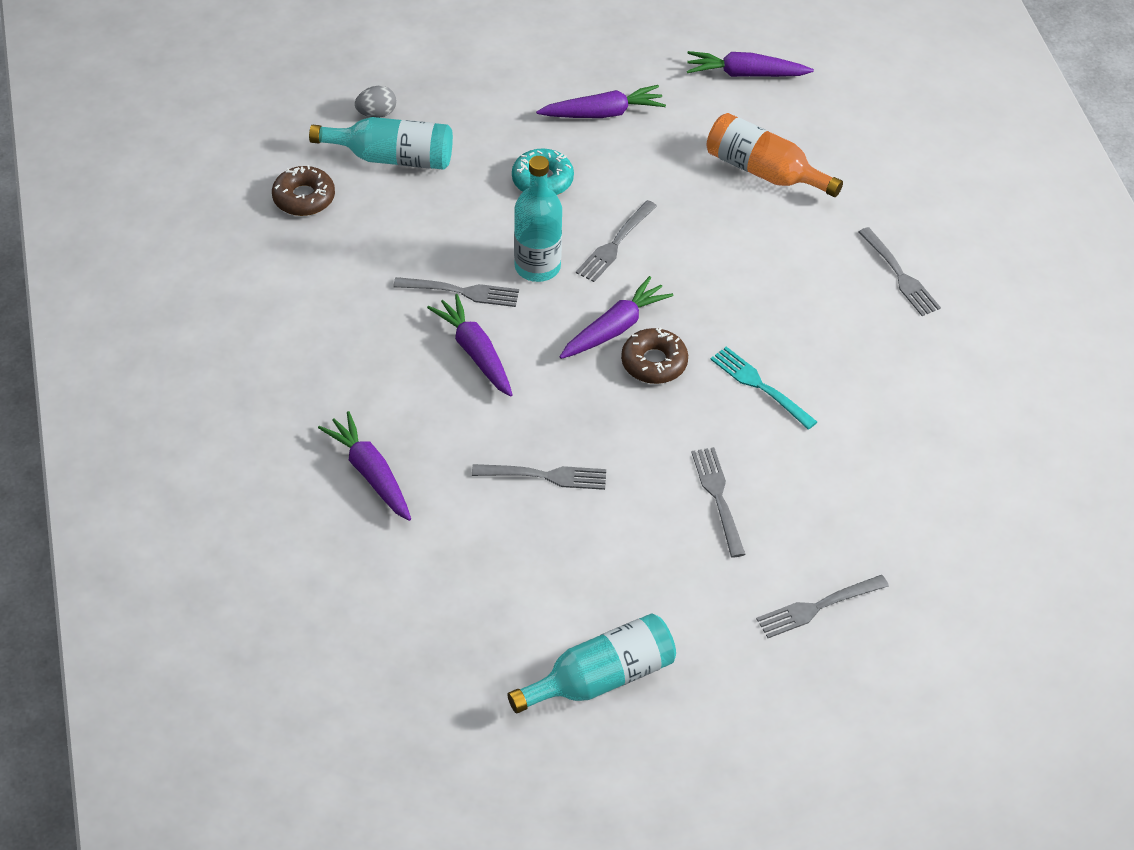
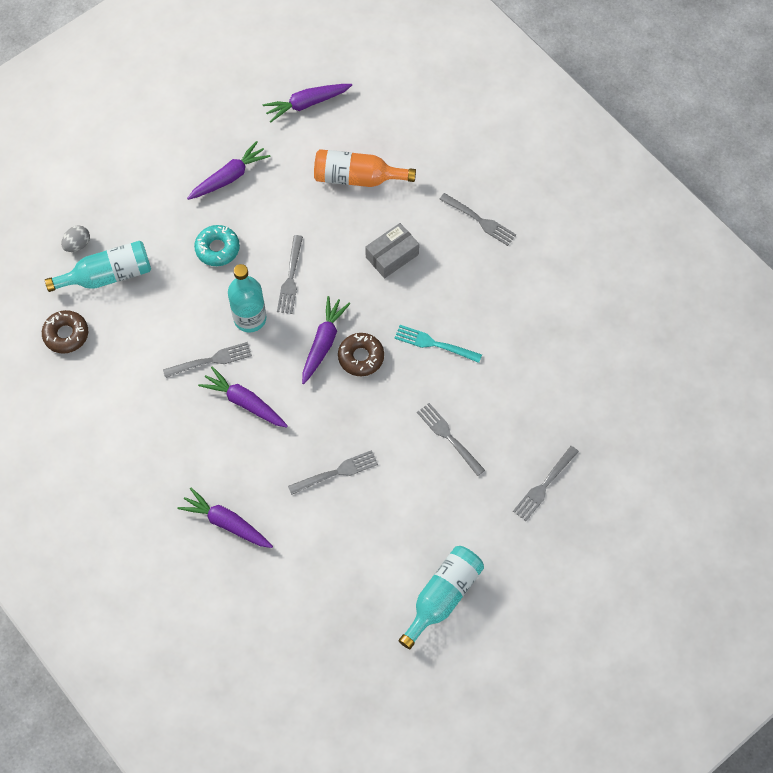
camera: 25 degrees left, 15 degrees up
none -> grey box [365,223,419,278]

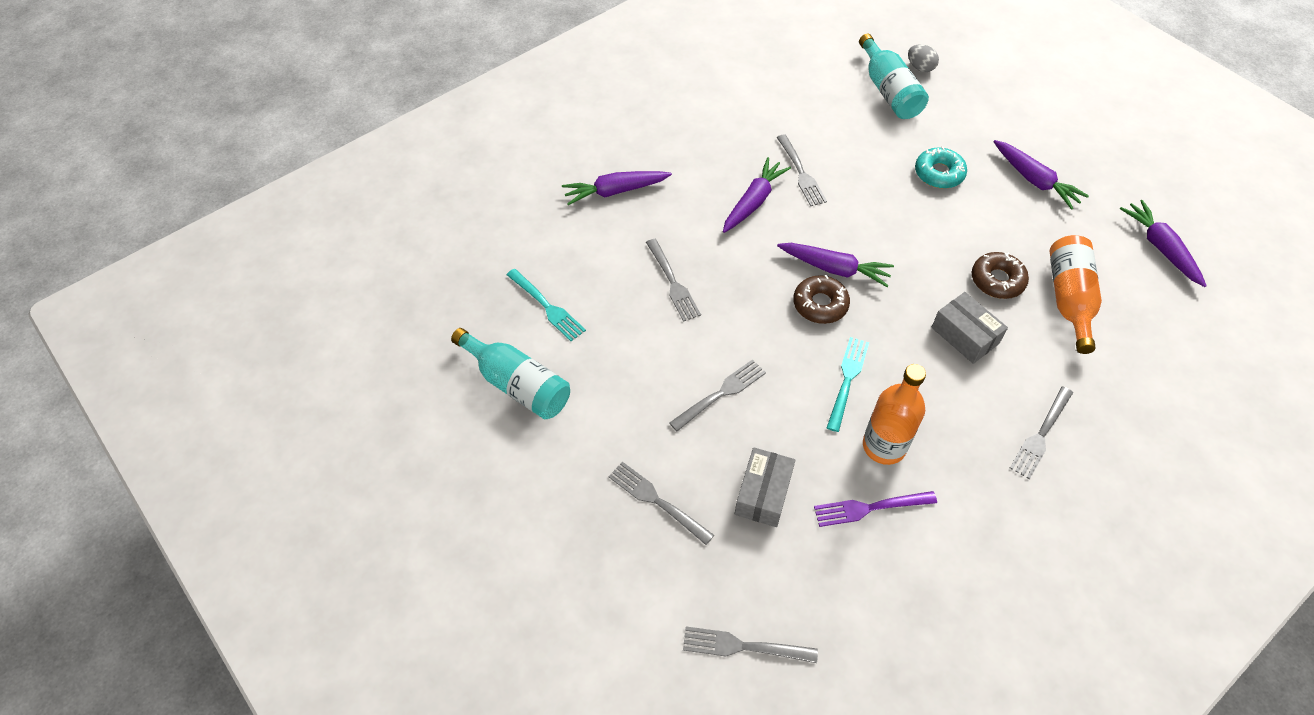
camera: 90 degrees right, 10 degrees down
brown donut [42,310,88,354] -> brown donut moved to [972,252,1029,299]
purple carrot [178,487,273,548] -> purple carrot turned 135 degrees counterclockwise [562,171,672,205]
turquoise bottle [228,264,266,332] -> none
grey fork [277,235,303,314] -> grey fork moved to [683,627,818,663]
none -> turquoise fork [507,269,586,341]
none -> grey box [735,447,796,527]
none -> purple fork [814,491,937,527]
none -> orange bottle [863,364,926,465]

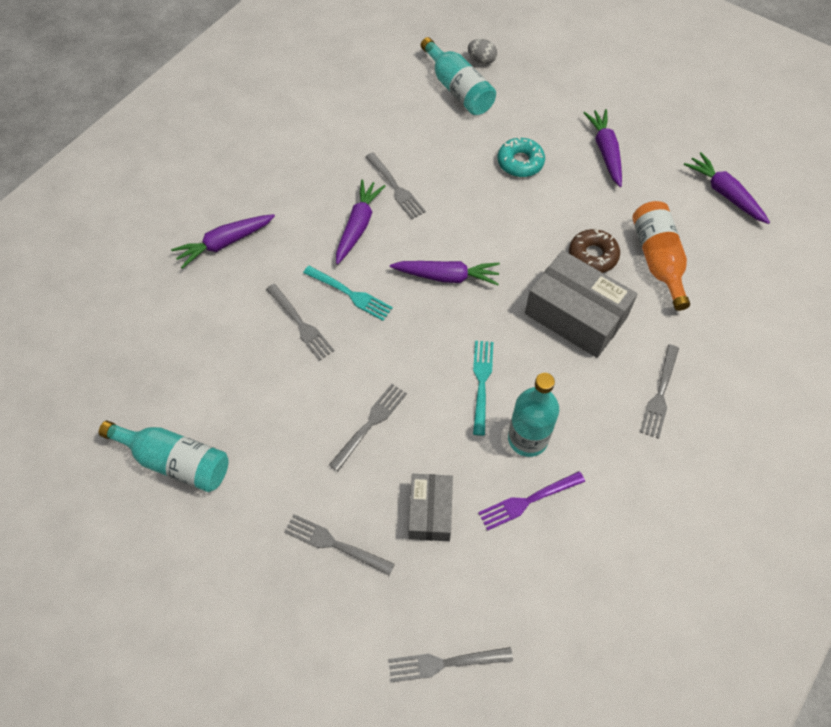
camera: 15 degrees left, 5 degrees up
turquoise fork [507,269,586,341] -> turquoise fork moved to [303,266,393,321]
brown donut [793,275,850,324] -> none
orange bottle [863,364,926,465] -> turquoise bottle [508,373,559,457]
grey box [931,292,1008,364] -> grey box [525,250,638,358], size x1.66
purple carrot [993,140,1089,210] -> purple carrot turned 135 degrees counterclockwise [583,109,622,187]

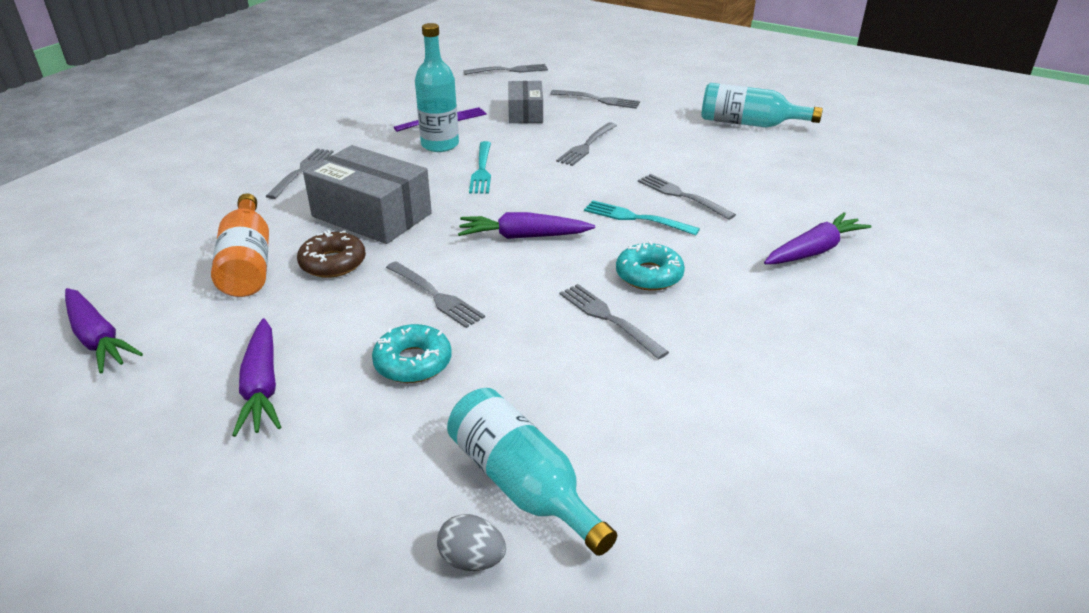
camera: 175 degrees right, 25 degrees down
purple carrot [336,179,385,264] -> turquoise donut [616,241,685,291]
none -> grey fork [386,261,485,328]

